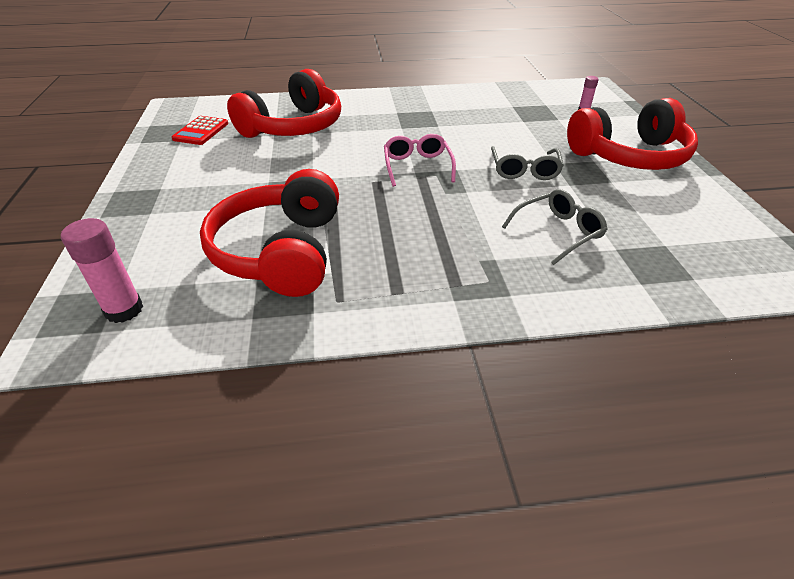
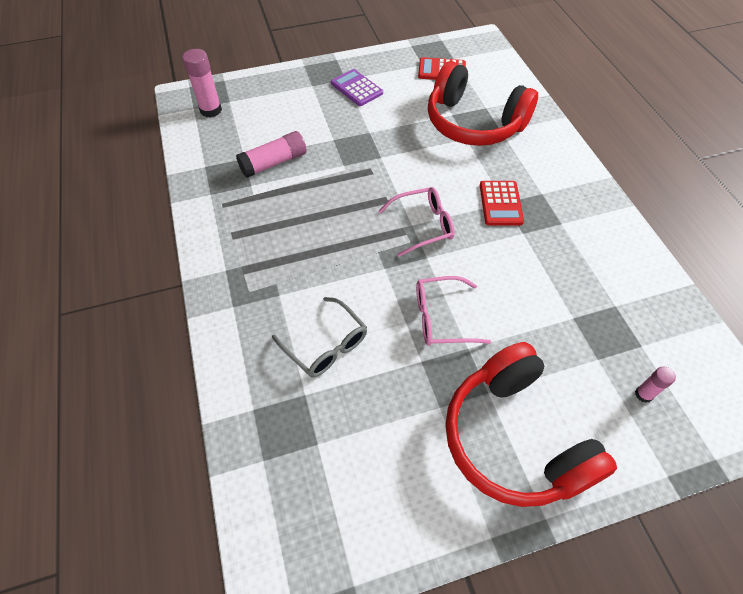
camera: 80 degrees right, 15 degrees up
red headphones [200,169,339,297] -> pink glue stick [236,131,307,178]
grey glasses [491,146,564,180] -> pink glasses [416,276,491,346]
none -> purple calculator [331,69,383,106]
none -> red calculator [480,181,524,225]

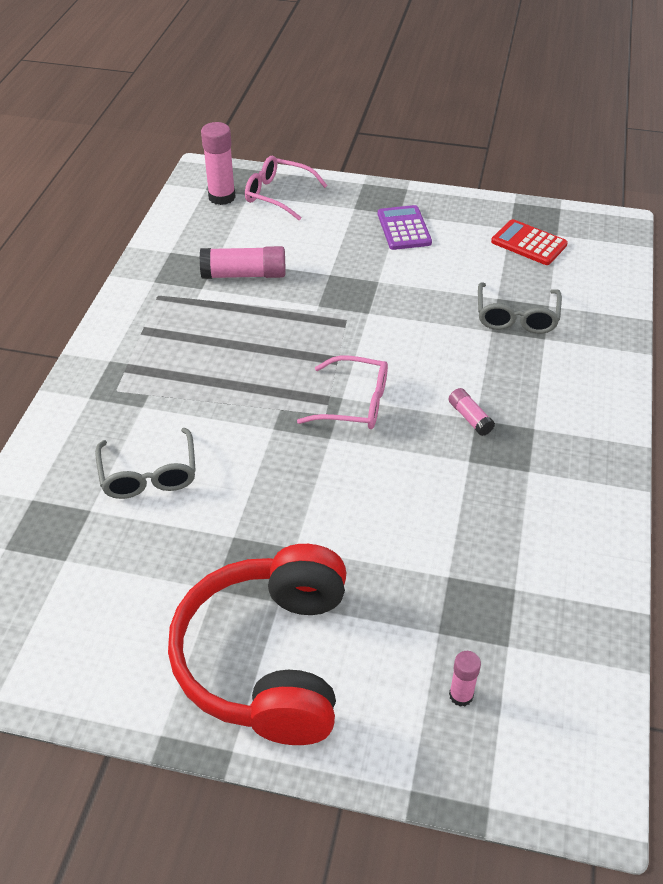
camera: 30 degrees right, 10 degrees down
pink glasses [416,276,491,346] -> pink glasses moved to [245,156,328,220]
red headphones [428,61,538,146] -> grey glasses [478,282,562,334]
red calculator [480,181,524,225] -> pink glue stick [448,388,495,436]

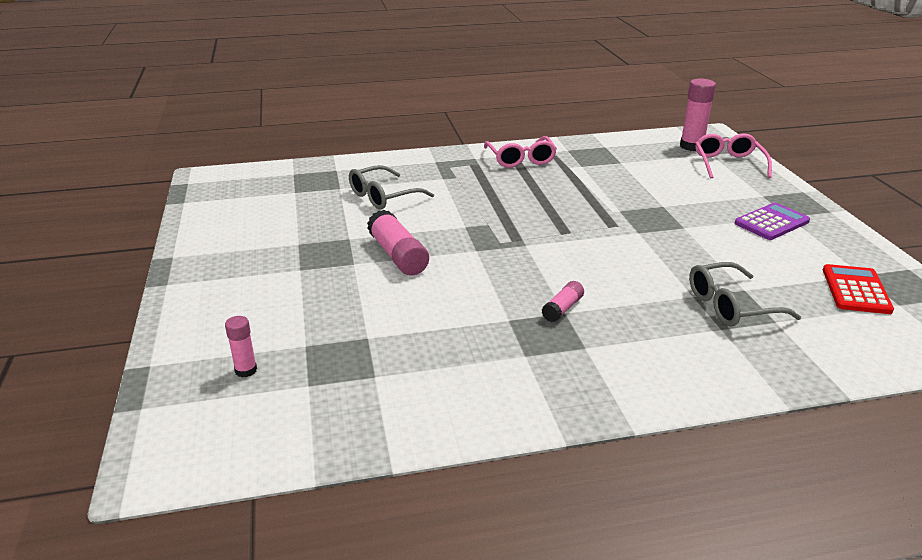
camera: 65 degrees right, 15 degrees down
red headphones [168,544,346,745] -> none
pink glue stick [200,246,286,279] -> pink glue stick moved to [367,210,429,275]
pink glasses [297,355,388,429] -> pink glasses moved to [484,136,557,168]

